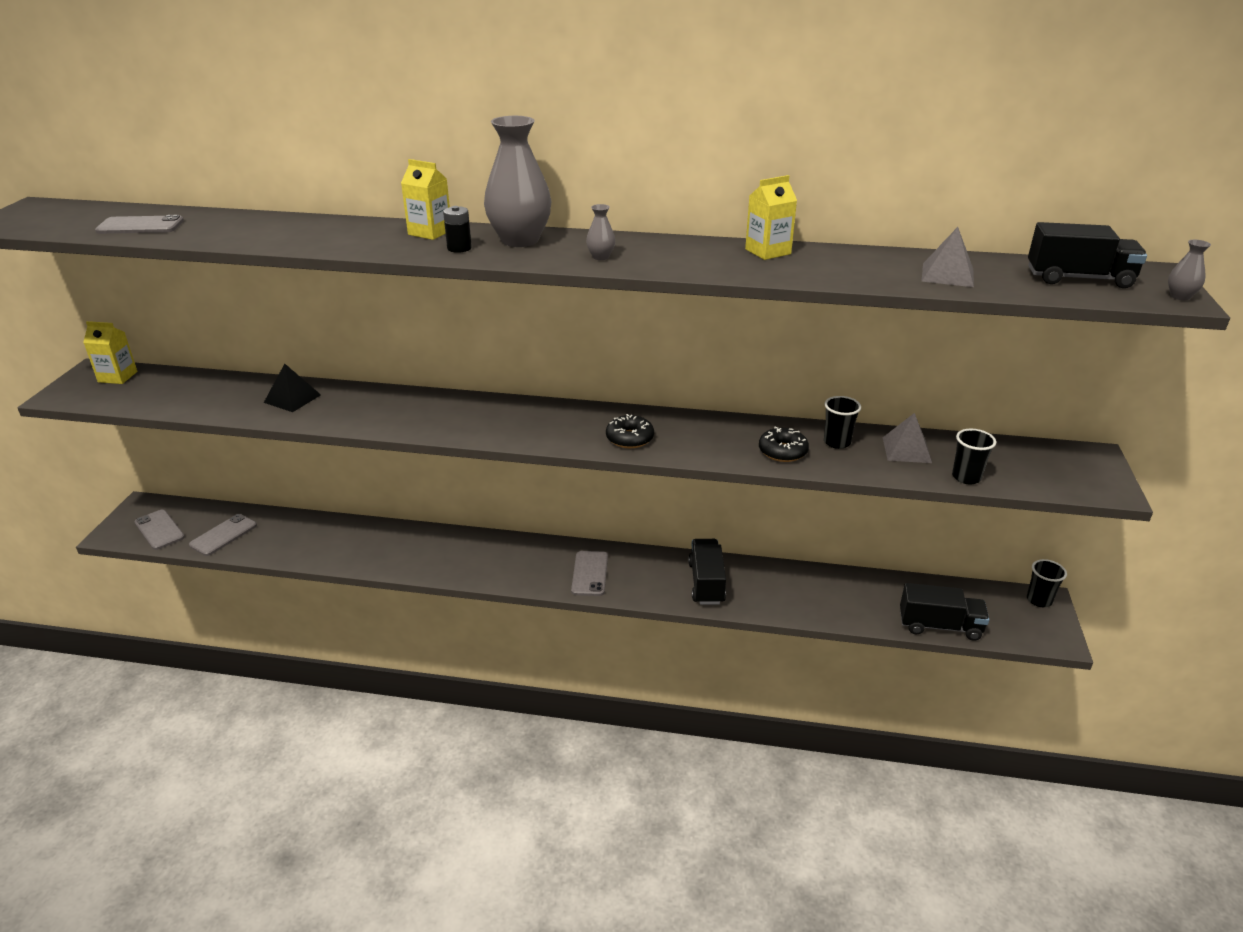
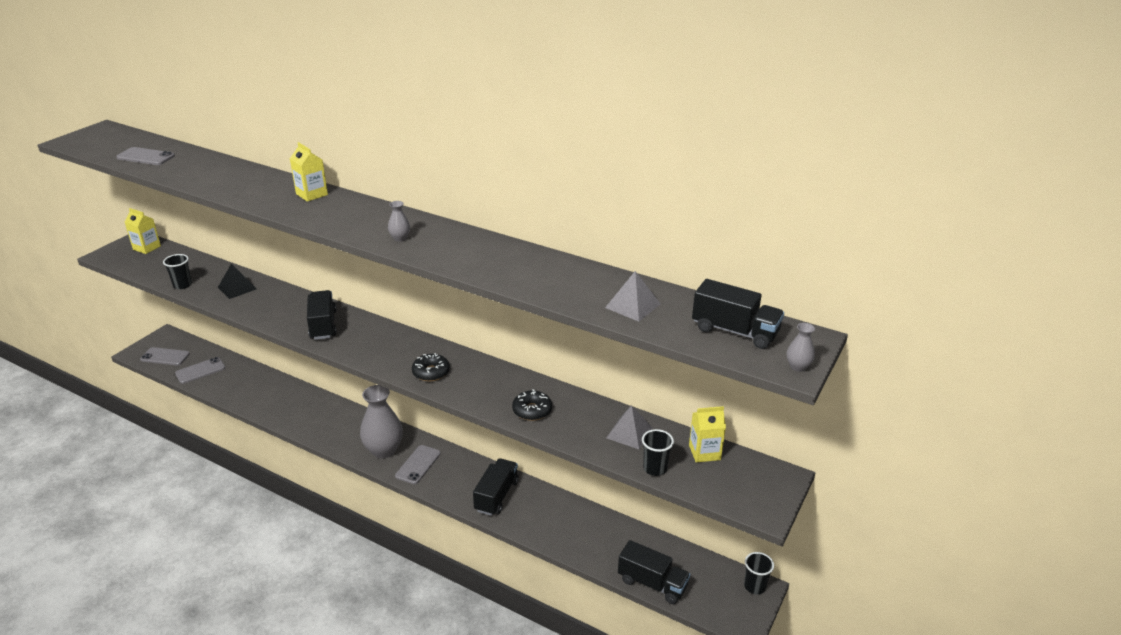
camera: 20 degrees right, 0 degrees up
grey phone [134,510,185,550] -> grey phone turned 60 degrees counterclockwise [140,347,190,366]
black battery [443,206,472,253] -> none
grey vase [484,116,551,247] -> grey vase moved to [360,385,403,458]
yellow carton [745,175,797,260] -> yellow carton moved to [689,406,726,462]
black cup [824,396,861,449] -> black cup moved to [163,254,192,289]
none -> black truck [307,290,337,340]

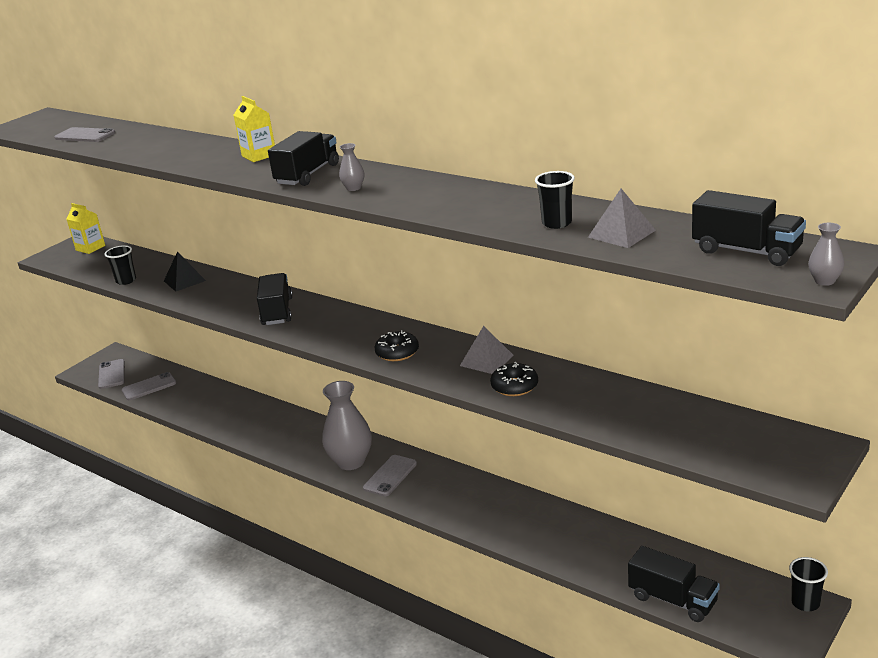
camera: 10 degrees right, 5 degrees down
grey phone [140,347,190,366] -> grey phone turned 60 degrees clockwise [98,359,125,389]
black truck [473,458,519,516] -> black truck moved to [268,131,339,186]
grey pyramid [606,405,653,449] -> grey pyramid moved to [460,326,514,374]
black cup [642,429,674,476] -> black cup moved to [535,171,575,229]
yellow carton [689,406,726,462] -> none

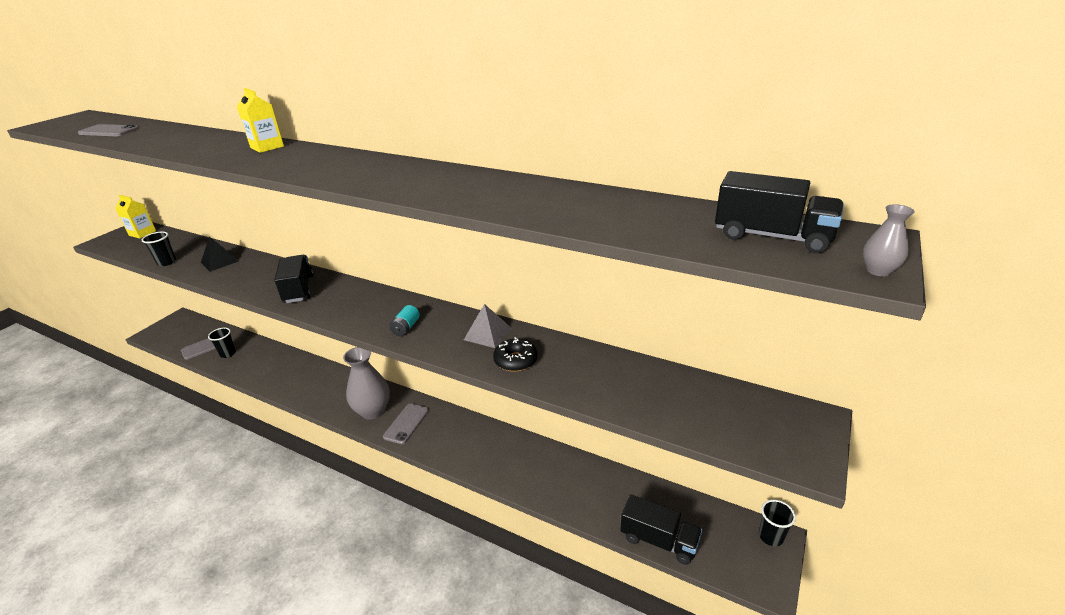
camera: 10 degrees left, 5 degrees up
grey phone [98,359,125,389] -> none
black truck [268,131,339,186] -> none
grey vase [339,143,364,191] -> none
black donut [375,330,419,361] -> turquoise battery [389,305,420,336]
black cup [535,171,575,229] -> black cup moved to [208,328,236,358]
grey pyramid [588,189,656,248] -> none

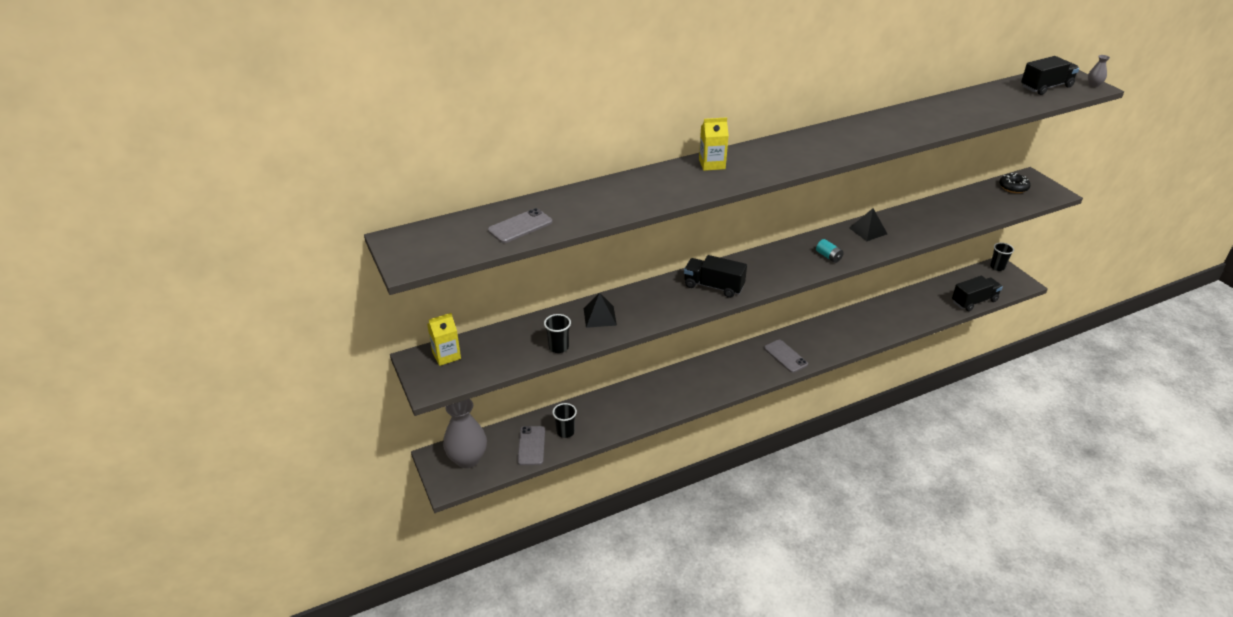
camera: 55 degrees left, 5 degrees up
grey vase [343,347,390,420] -> grey vase moved to [443,399,487,468]
grey pyramid [464,304,511,348] -> black pyramid [849,208,887,241]
black donut [493,337,537,372] -> black donut moved to [999,173,1030,193]

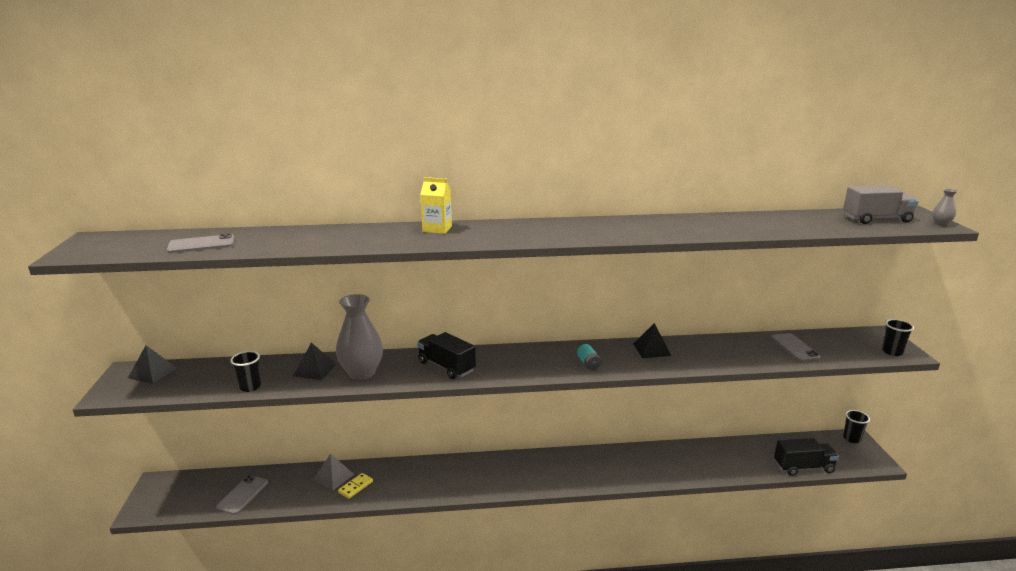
camera: 20 degrees right, 15 degrees down
yellow carton [427,313,461,366] -> black pyramid [128,345,177,384]
grey vase [443,399,487,468] -> grey vase moved to [336,294,383,380]
black cup [552,403,577,438] -> black cup moved to [882,319,914,356]
grey phone [764,340,808,373] -> grey phone moved to [770,333,820,362]
black donut [999,173,1030,193] -> none
black truck [1021,56,1079,95] -> grey truck [843,185,919,224]
none -> grey pyramid [313,454,354,490]
none -> yellow domino [338,473,373,499]

